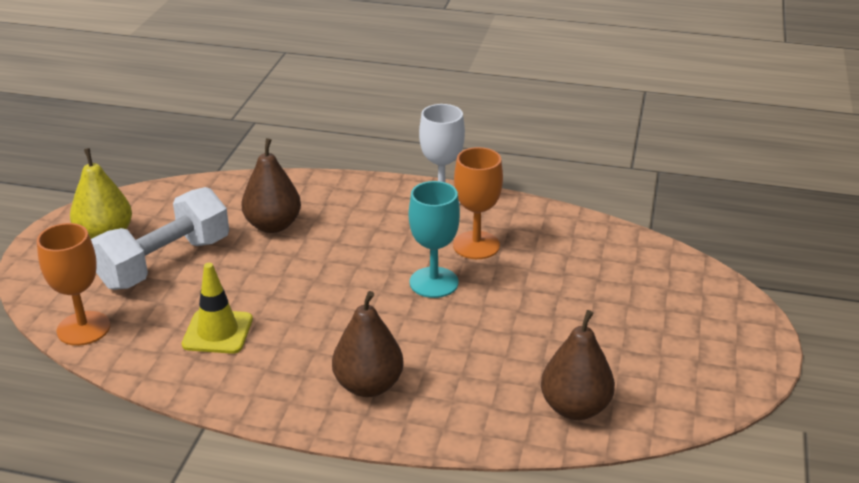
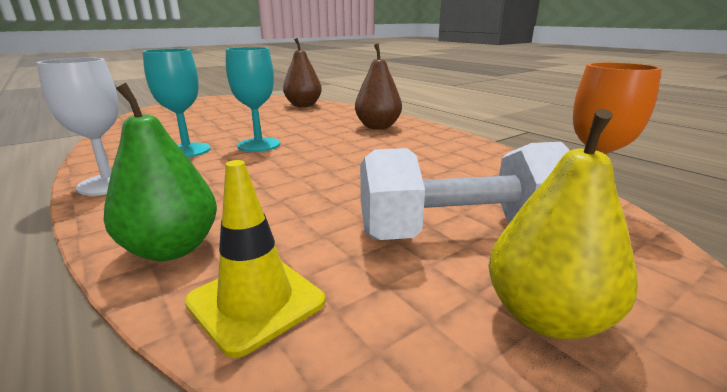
camera: 140 degrees left, 10 degrees down
yellow traffic cone [182,263,253,354] -> yellow traffic cone moved to [184,160,325,358]
brown pear [241,138,301,233] -> none
orange goblet [453,147,503,259] -> turquoise goblet [142,49,211,157]
none -> green pear [104,83,217,261]

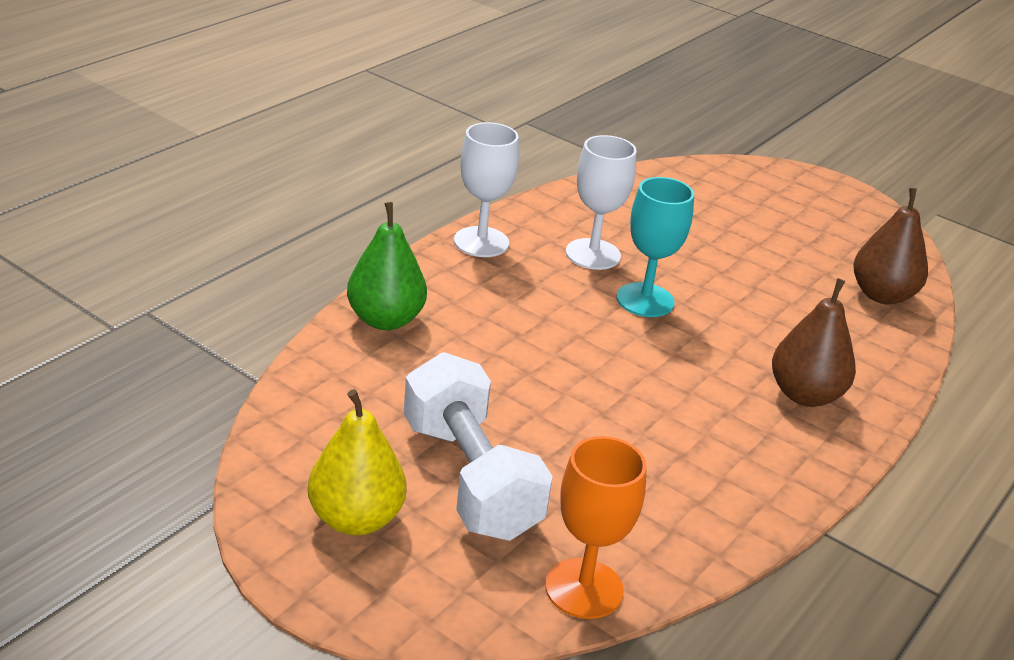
camera: 70 degrees right, 10 degrees up
turquoise goblet [142,49,211,157] -> white goblet [566,135,637,270]
yellow traffic cone [184,160,325,358] -> none

